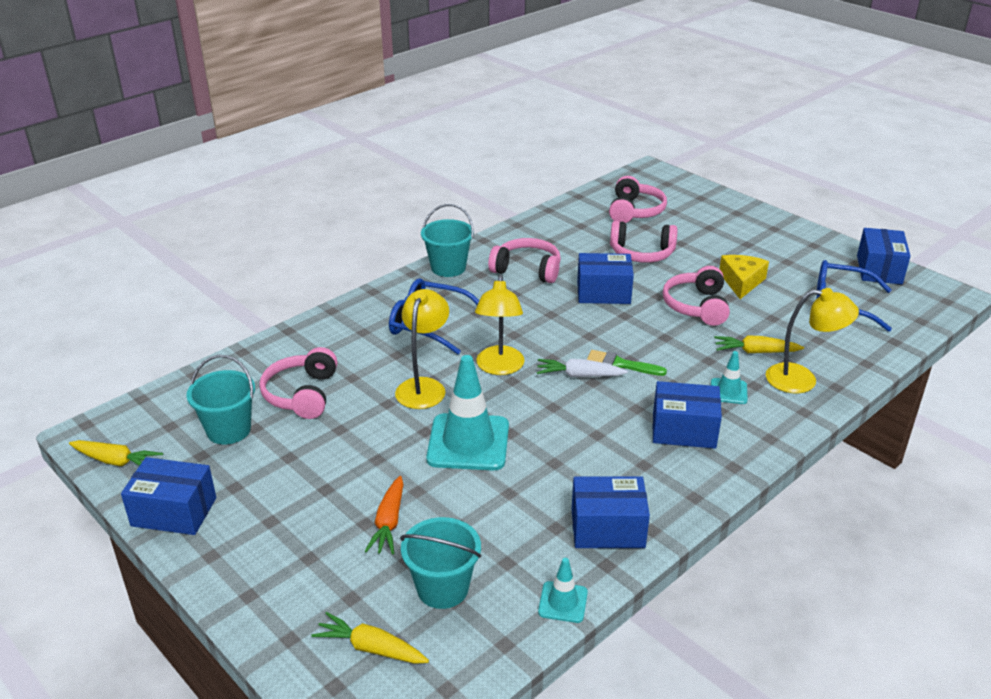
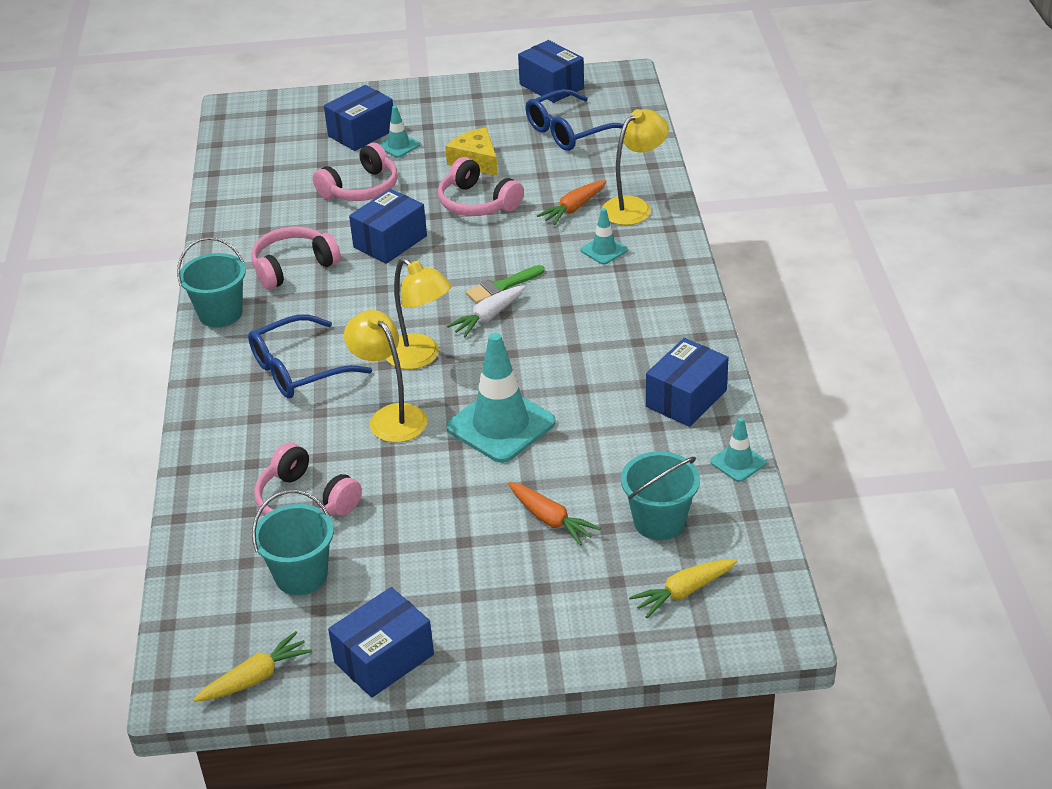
camera: 50 degrees left, 5 degrees up
pink headphones [609,176,667,223] -> none
blue box [653,381,722,449] -> blue box moved to [324,85,393,151]
yellow carrot [714,335,804,353] -> orange carrot [537,180,607,225]
none -> turquoise traffic cone [379,106,420,158]

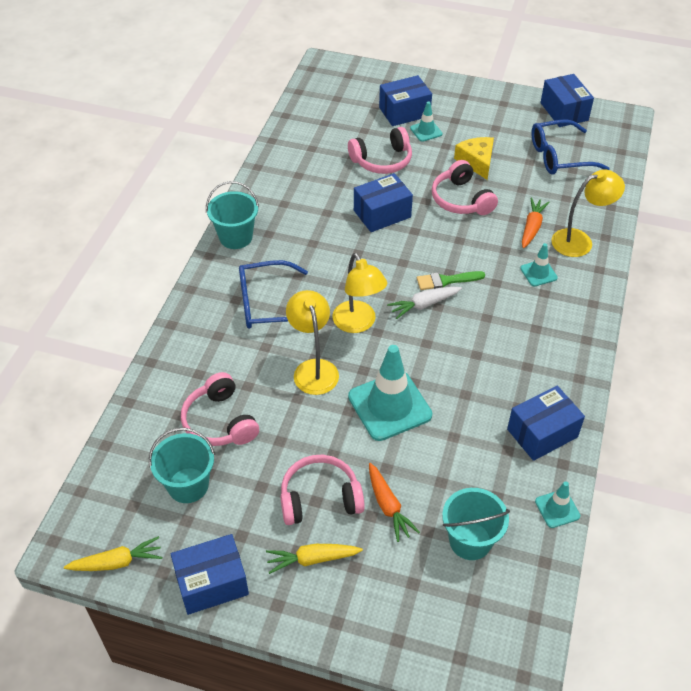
camera: 20 degrees right, 10 degrees up
pink headphones [251,227,341,290] -> pink headphones moved to [280,455,365,525]
orange carrot [537,180,607,225] -> orange carrot turned 135 degrees clockwise [522,198,550,248]
yellow carrot [629,559,738,618] -> yellow carrot moved to [266,544,363,574]

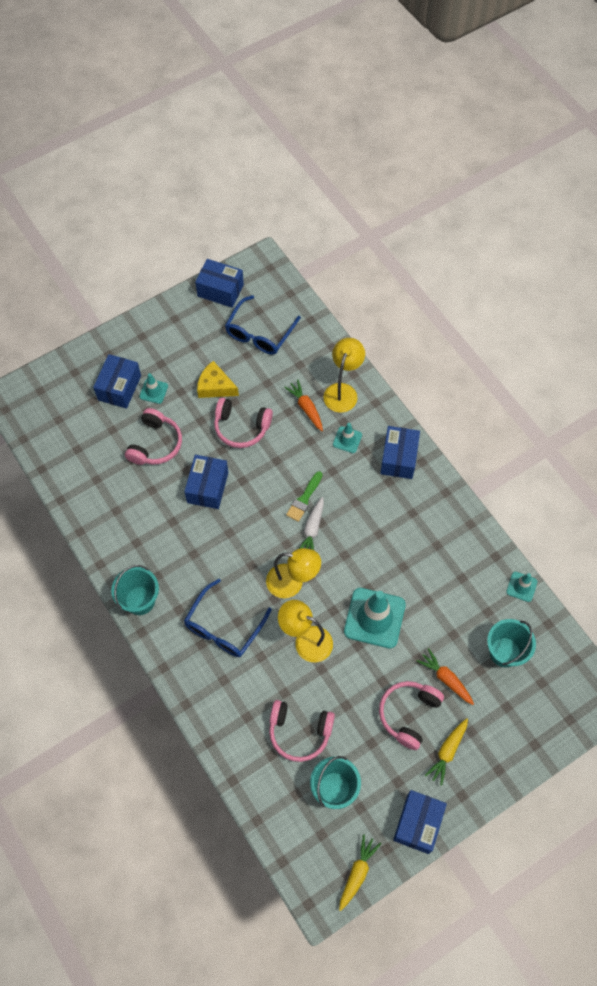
camera: 50 degrees left, 15 degrees up
orange carrot [369,463,420,542] -> orange carrot turned 150 degrees counterclockwise [416,648,474,705]
blue box [507,386,585,461] -> blue box moved to [380,426,420,479]

